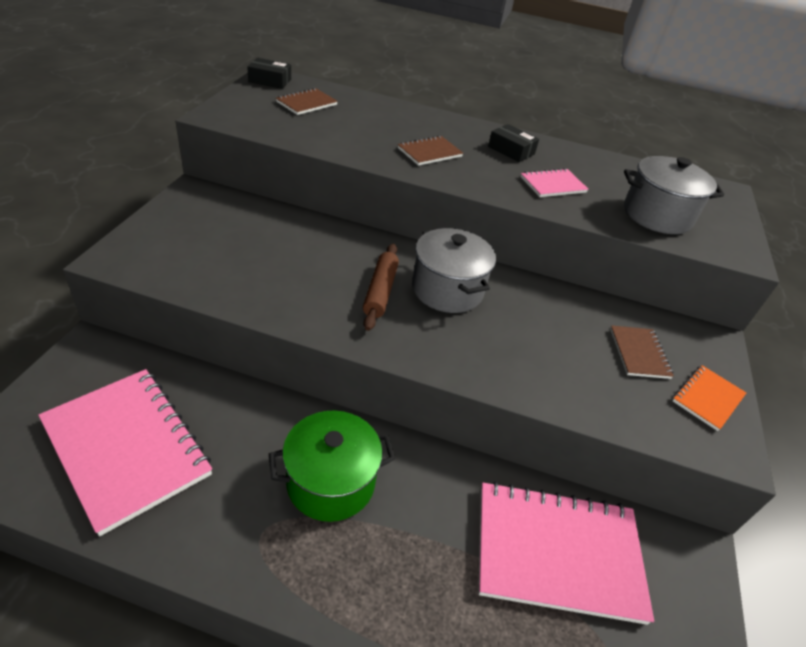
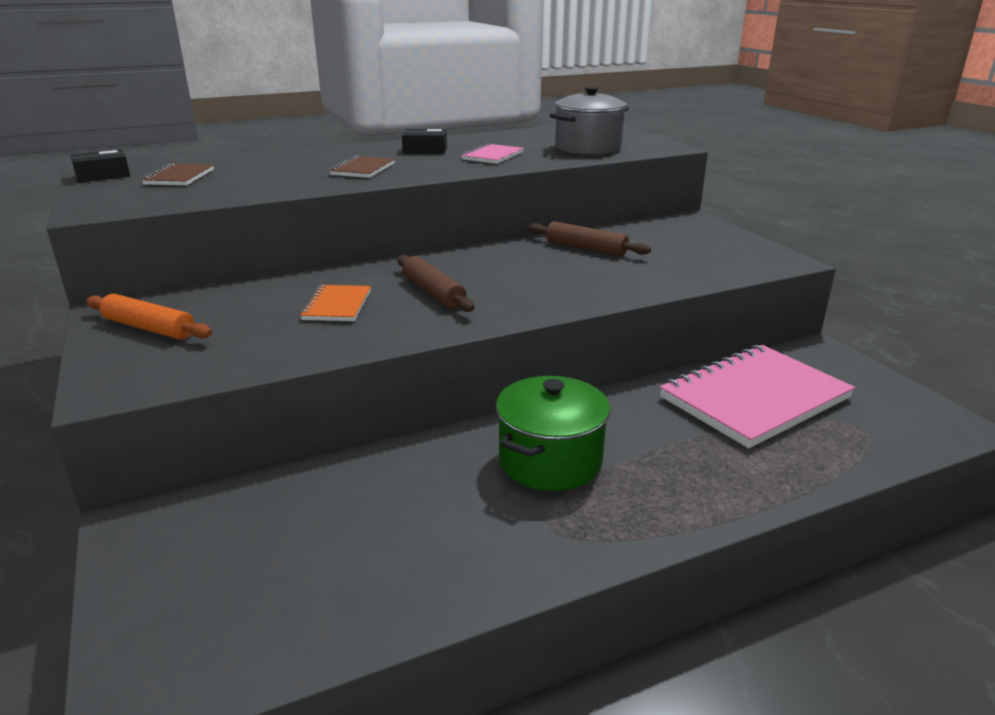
camera: 35 degrees left, 15 degrees down
pink notebook [38,369,212,536] -> none
grey pot [412,228,496,313] -> none
brown notebook [610,325,674,379] -> none
orange notebook [673,365,746,431] -> orange notebook moved to [300,285,371,321]
none -> orange rolling pin [86,294,212,340]
none -> brown rolling pin [528,221,651,256]

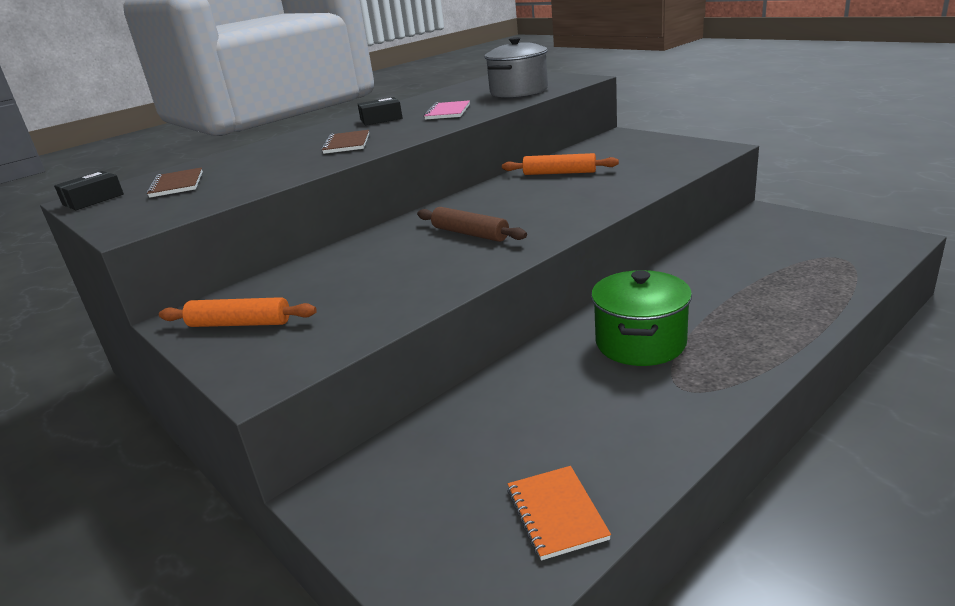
camera: 15 degrees left, 0 degrees up
orange notebook [300,285,371,321] -> orange notebook moved to [507,466,611,560]
brown rolling pin [528,221,651,256] -> orange rolling pin [502,153,619,175]
pink notebook [660,345,855,448] -> none

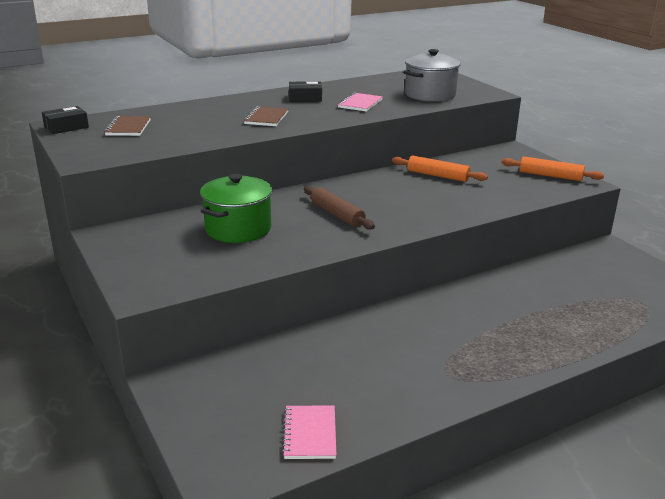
camera: 10 degrees right, 0 degrees up
orange rolling pin [159,297,317,327] -> orange rolling pin moved to [502,157,604,181]
orange notebook [507,466,611,560] -> pink notebook [282,406,336,459]
green pot [591,270,692,366] -> green pot moved to [200,174,272,243]

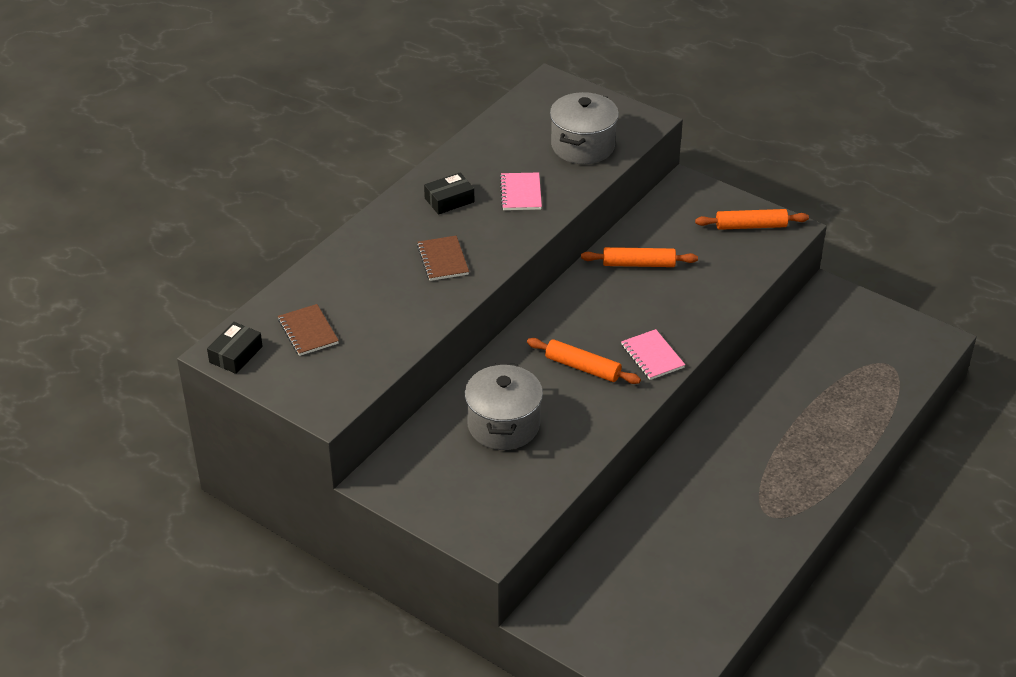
camera: 25 degrees left, 15 degrees up
green pot [200,174,272,243] -> grey pot [465,363,543,450]
pink notebook [282,406,336,459] -> pink notebook moved to [621,329,685,380]
brown rolling pin [304,186,375,230] -> orange rolling pin [527,338,641,384]

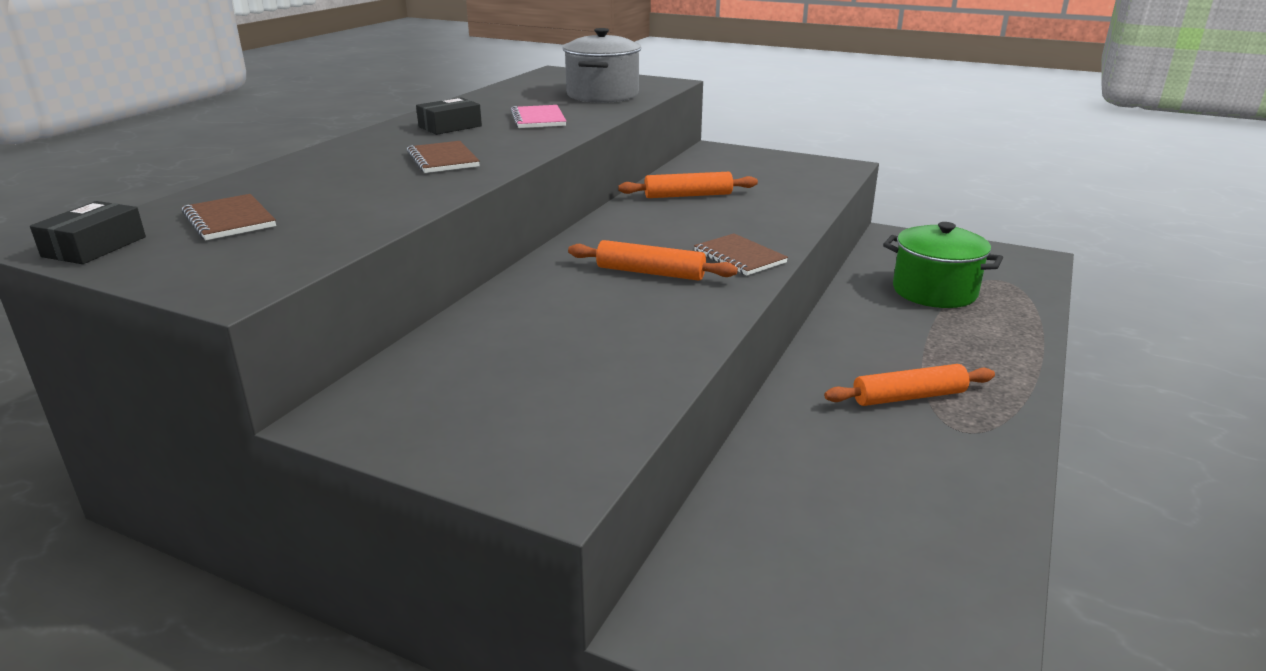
camera: 10 degrees left, 15 degrees down
grey pot [465,363,543,450] -> none
pink notebook [621,329,685,380] -> brown notebook [694,233,788,275]
orange rolling pin [695,209,809,230] -> orange rolling pin moved to [824,364,995,406]
none -> green pot [883,222,1003,308]

